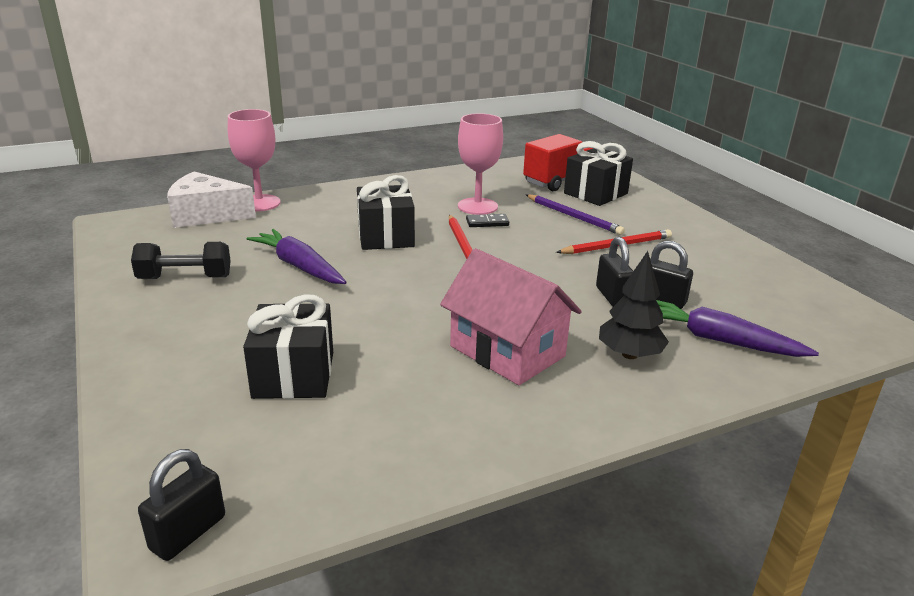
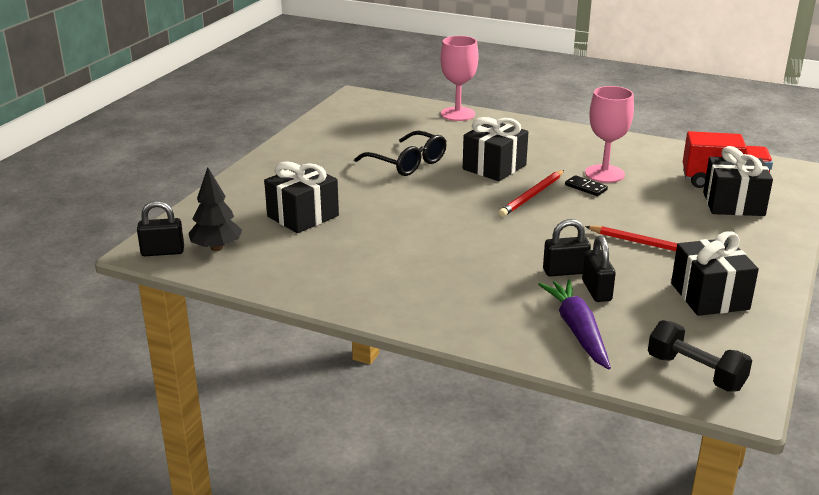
camera: 50 degrees right, 0 degrees up
black dumbbell [131,242,231,279] -> black dumbbell moved to [648,320,752,392]
white cheese [167,171,256,228] -> none
purple carrot [247,229,347,284] -> black glasses [354,131,446,176]
pink house [440,248,582,385] -> none
purple pencil [526,194,625,235] -> none
black padlock [596,237,633,307] -> black padlock turned 45 degrees clockwise [543,219,591,276]
black tree [599,251,669,359] -> black tree moved to [188,167,242,251]
none -> black gift [671,231,759,316]

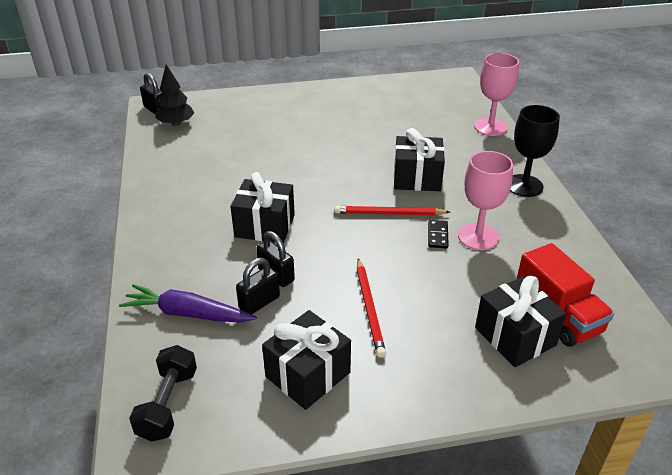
camera: 55 degrees right, 10 degrees up
black gift [264,161,339,233] -> black gift moved to [230,172,295,243]
black glasses [354,131,446,176] -> none
purple carrot [538,279,611,369] -> purple carrot turned 120 degrees counterclockwise [119,284,257,323]
none -> black goblet [510,105,560,197]

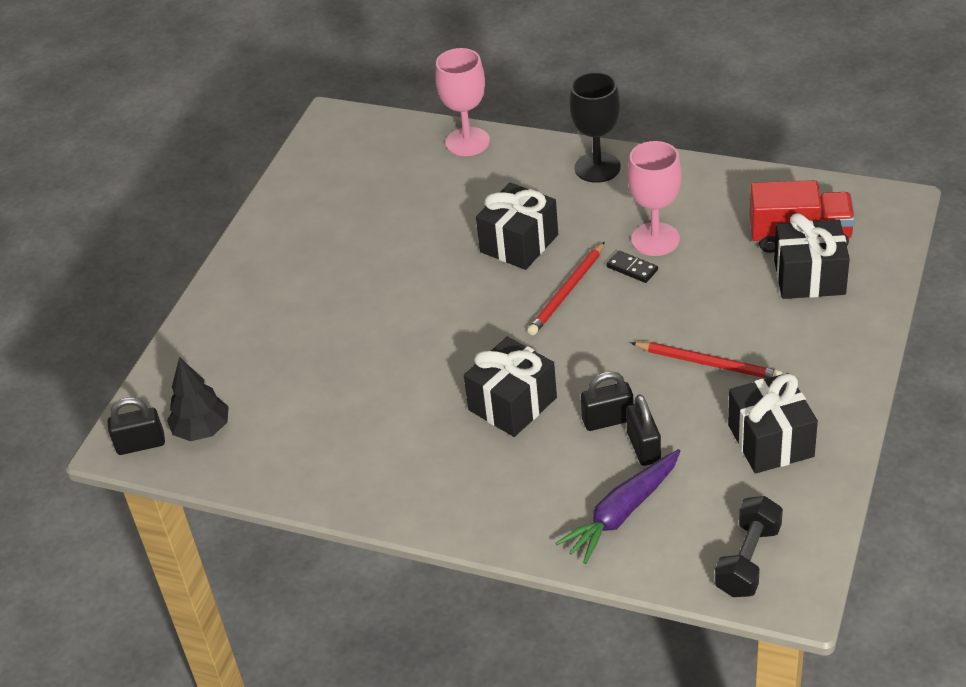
camera: 55 degrees left, 5 degrees up
black dumbbell [129,345,197,442] -> black dumbbell turned 75 degrees clockwise [715,496,783,597]

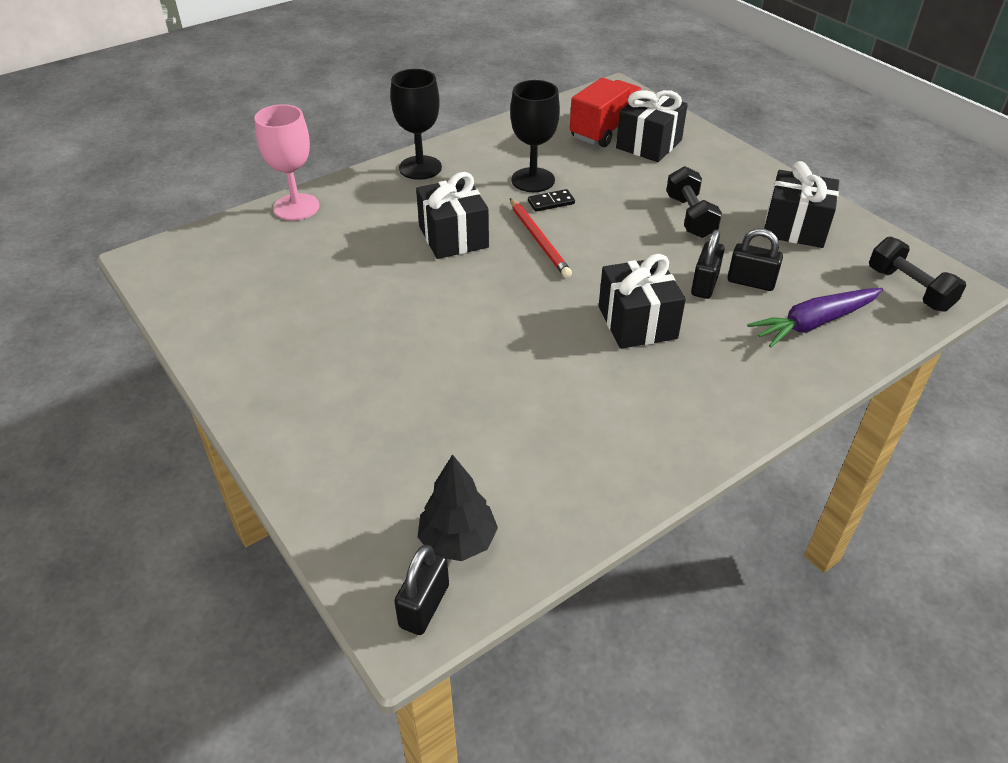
camera: 60 degrees left, 0 degrees up
purple carrot [556,449,680,564] -> purple carrot turned 75 degrees clockwise [747,288,883,348]
pink goblet [627,141,682,256] -> black goblet [510,80,560,192]
red pencil [631,342,783,379] -> black dumbbell [666,166,722,238]

